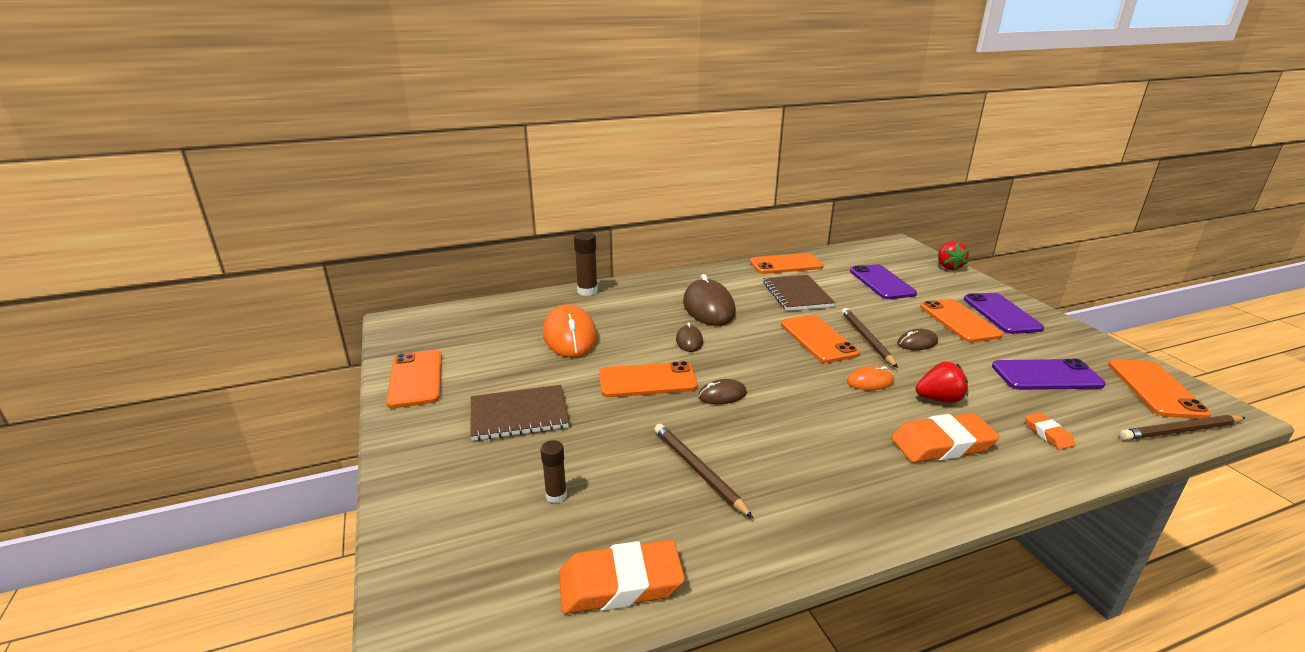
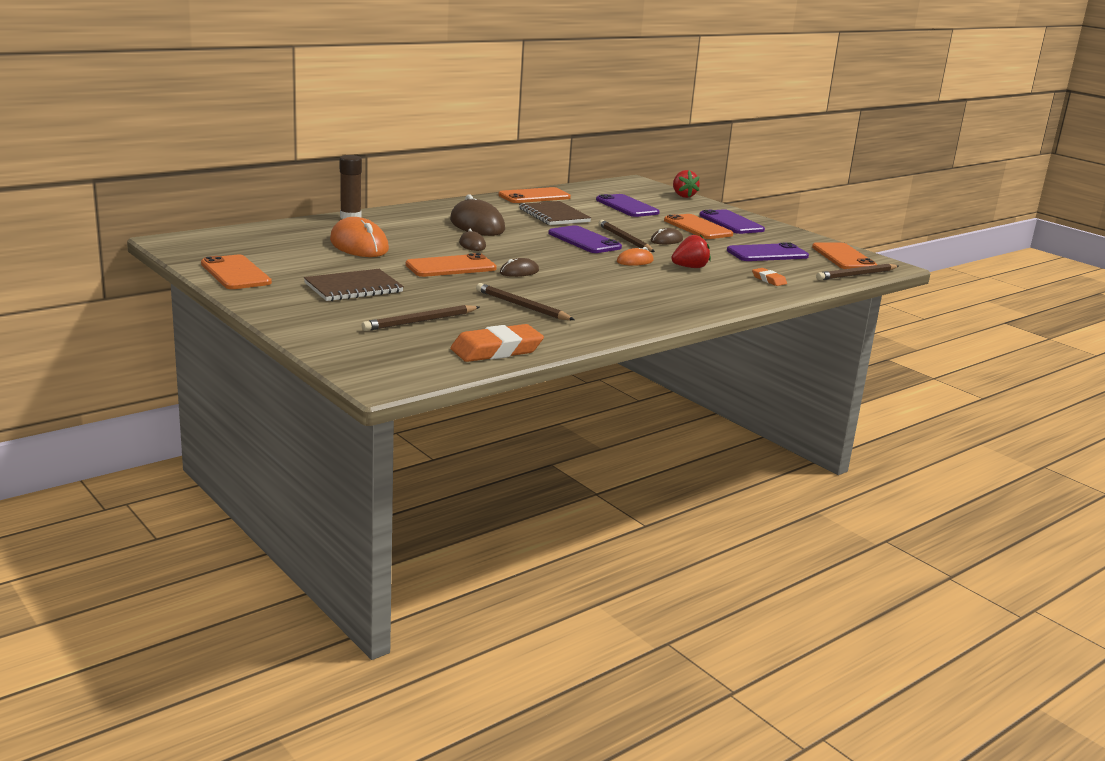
camera: 20 degrees left, 5 degrees down
brown glue stick [541,440,567,503] -> brown pencil [361,305,480,331]
orange phone [781,315,860,363] -> purple phone [548,225,622,253]
orange eraser [891,413,1000,463] -> none

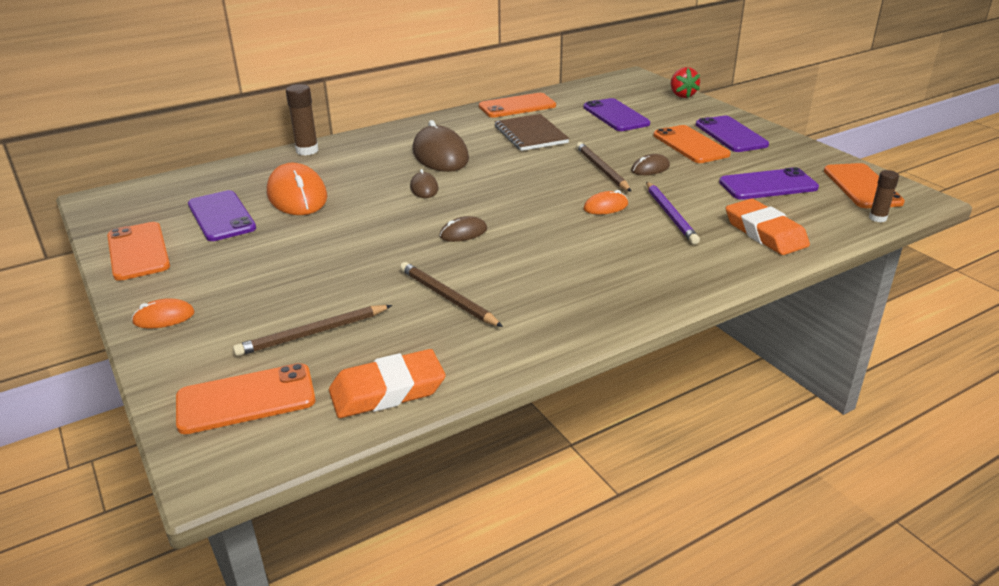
camera: 10 degrees right, 10 degrees up
brown notebook [304,269,404,301] -> none
orange phone [406,253,497,277] -> orange phone moved to [176,363,316,434]
purple phone [548,225,622,253] -> purple phone moved to [188,190,256,241]
red strawberry [671,234,711,268] -> purple pencil [646,182,700,244]
orange eraser [752,268,787,286] -> orange eraser [726,199,810,255], size x1.97
brown pencil [816,264,898,280] -> brown glue stick [869,170,899,222]
none -> orange mouse [132,299,195,329]

